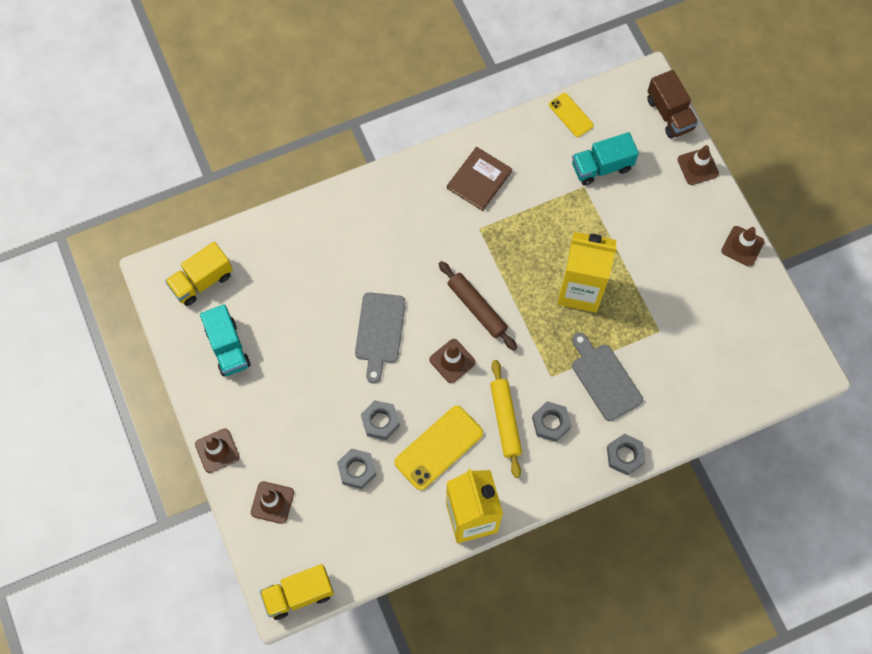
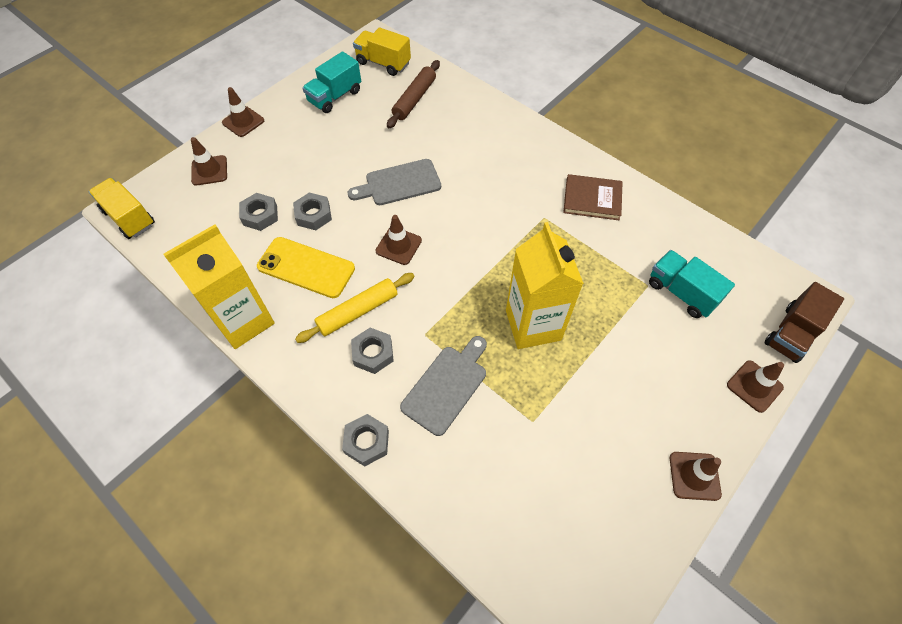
camera: 65 degrees right, 10 degrees down
brown rolling pin [439,261,517,351] -> brown rolling pin moved to [387,60,440,128]
yellow phone [549,93,594,137] -> none

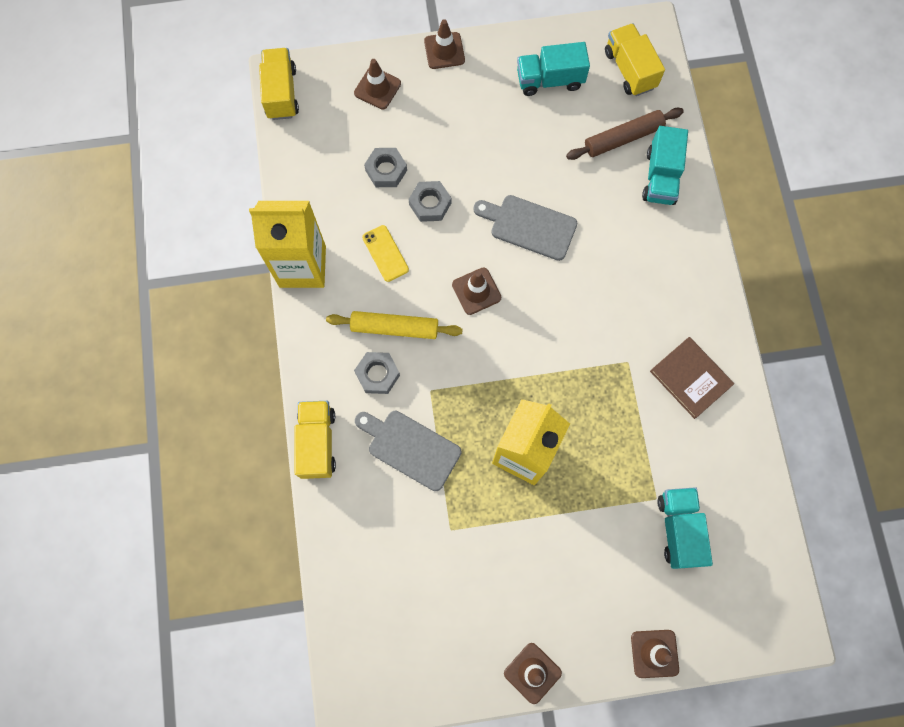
camera: 40 degrees right, 15 degrees up
yellow phone [257,237,355,298] -> yellow phone [362,225,409,282], size x0.59
grey nut [342,414,389,466] -> yellow truck [294,401,336,479]
grey cutting board [400,336,487,436] -> grey cutting board turned 135 degrees counterclockwise [355,411,461,491]
brown truck [764,282,844,363] -> none
none -> turquoise truck [642,126,688,205]

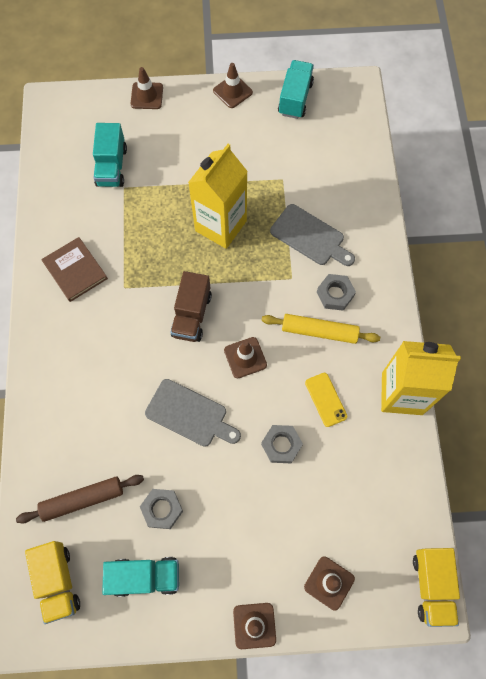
camera: 175 degrees left, 5 degrees down
yellow truck [294,401,336,479] -> none
grey nut [364,148,407,187] -> grey nut moved to [140,489,183,529]
turquoise truck [642,126,688,205] -> turquoise truck moved to [278,60,314,119]
none -> brown truck [171,271,212,342]

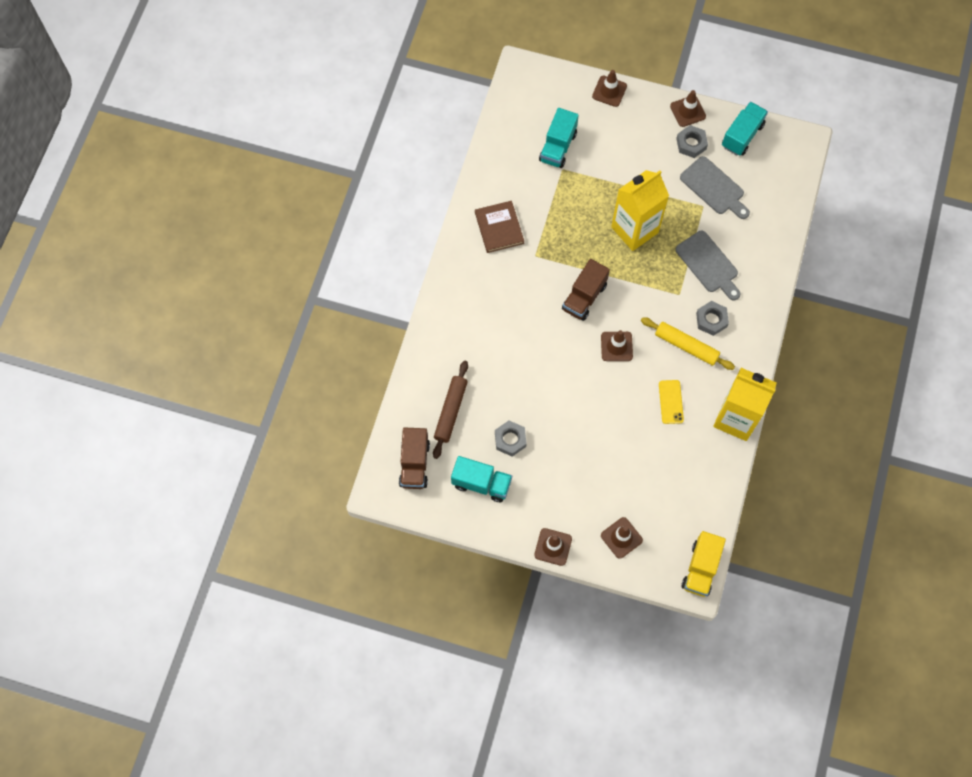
camera: 20 degrees right, 0 degrees up
brown rolling pin [16,475,144,524] -> brown rolling pin turned 75 degrees counterclockwise [433,361,468,459]
yellow truck [25,541,80,624] -> brown truck [399,427,430,489]
grey cutting board [145,379,241,447] -> grey cutting board moved to [680,156,750,219]
grey nut [261,425,303,463] -> grey nut moved to [676,125,708,158]

